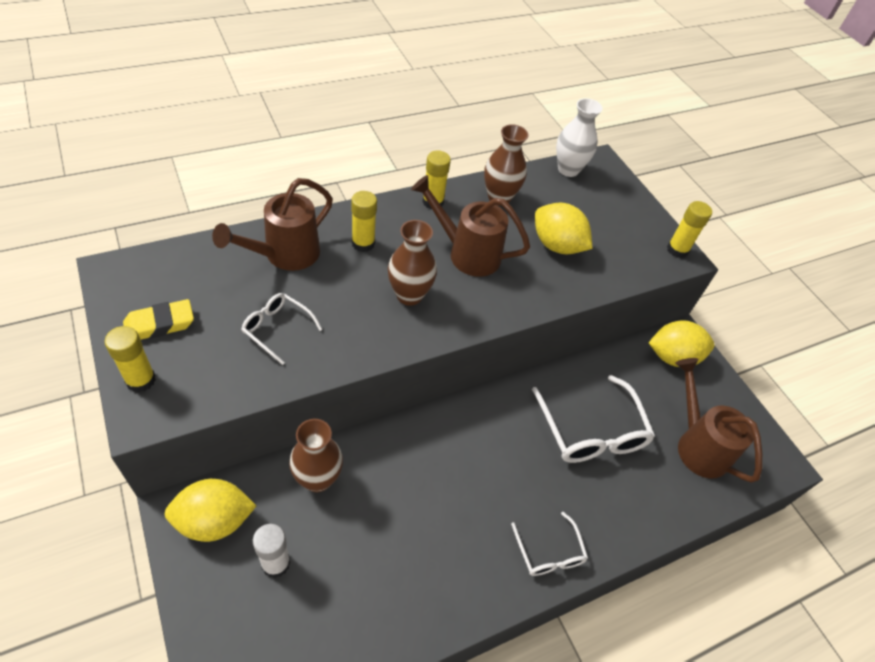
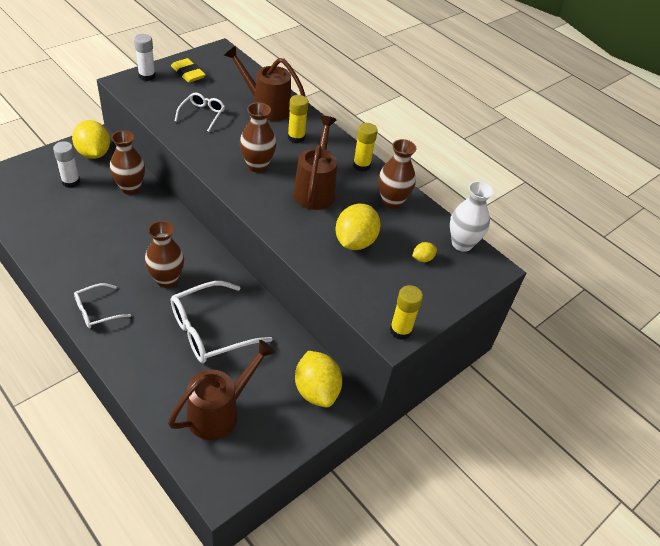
camera: 75 degrees right, 5 degrees down
yellow glue stick [104,326,156,392] -> white glue stick [134,34,156,81]
none -> brown vase [145,221,184,288]
none -> yellow lemon [412,242,437,262]

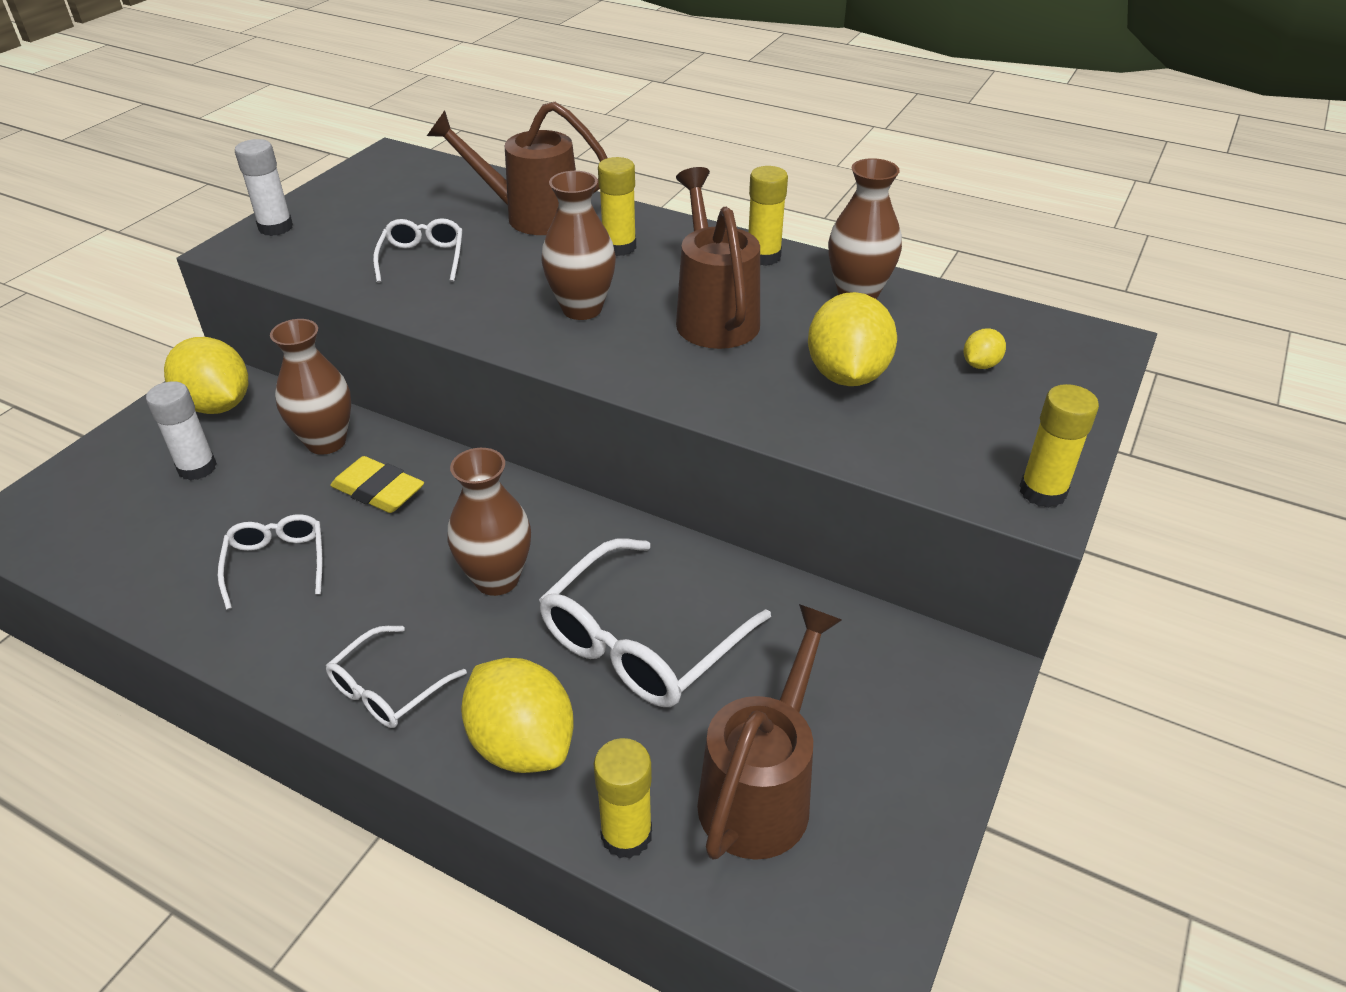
camera: 15 degrees left, 5 degrees down
yellow eraser [171,58,206,83] -> yellow eraser moved to [331,456,424,513]
yellow lemon [295,351,342,407] -> yellow lemon moved to [461,658,574,773]
white vase [450,181,494,252] -> none
none -> white glasses [217,514,322,610]
none -> yellow glue stick [594,738,652,859]

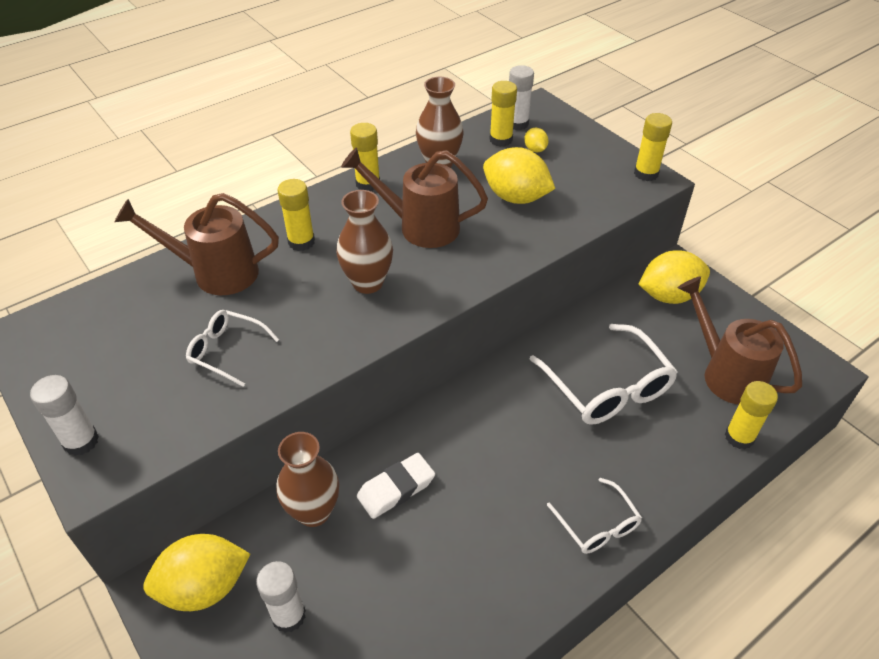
camera: 65 degrees left, 5 degrees up
white glasses [217,514,322,610] -> none
yellow eraser [331,456,424,513] -> white eraser [357,453,435,519]
brown watering can [427,102,607,235] -> brown watering can turned 60 degrees clockwise [114,193,279,295]
brown vase [448,448,531,596] -> none
yellow lemon [461,658,574,773] -> yellow lemon moved to [639,250,710,304]
none -> yellow glue stick [490,81,517,147]
none -> white glue stick [509,65,534,130]

